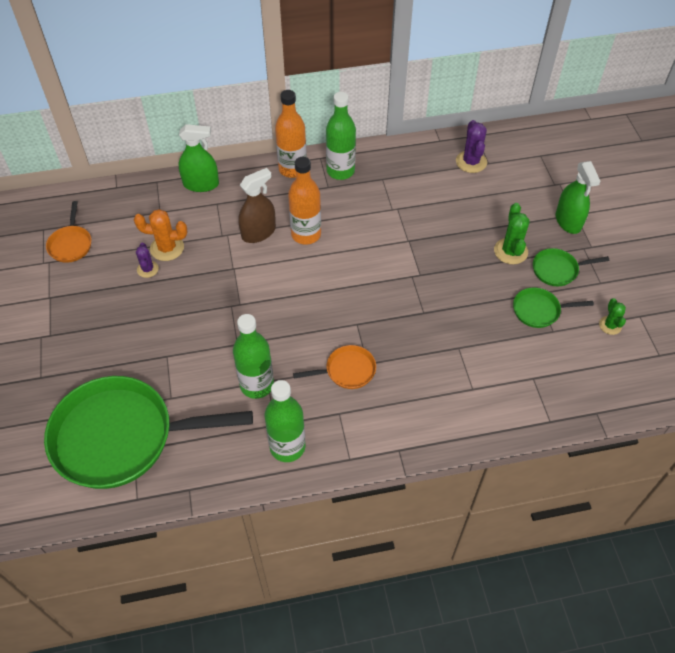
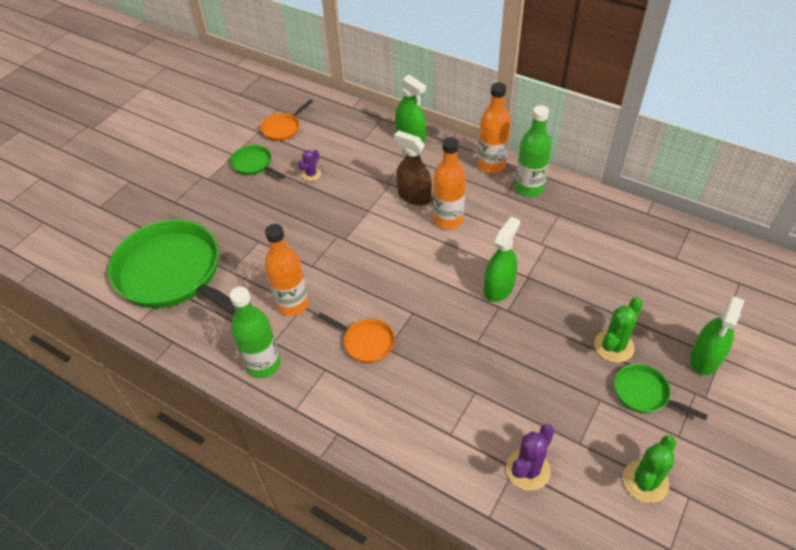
camera: 45 degrees right, 5 degrees down
orange cactus [134,209,187,261] -> none
green bottle [233,314,274,399] -> orange bottle [264,224,309,316]
brown spray bottle [238,168,276,243] -> brown spray bottle turned 150 degrees counterclockwise [394,130,432,206]
purple cactus [456,120,487,173] -> purple cactus moved to [506,424,554,491]
green pan [513,287,594,328] -> green pan moved to [230,145,285,179]
green cactus [599,298,626,335] -> green cactus [623,435,676,503], size x1.60
none -> green spray bottle [484,216,520,302]

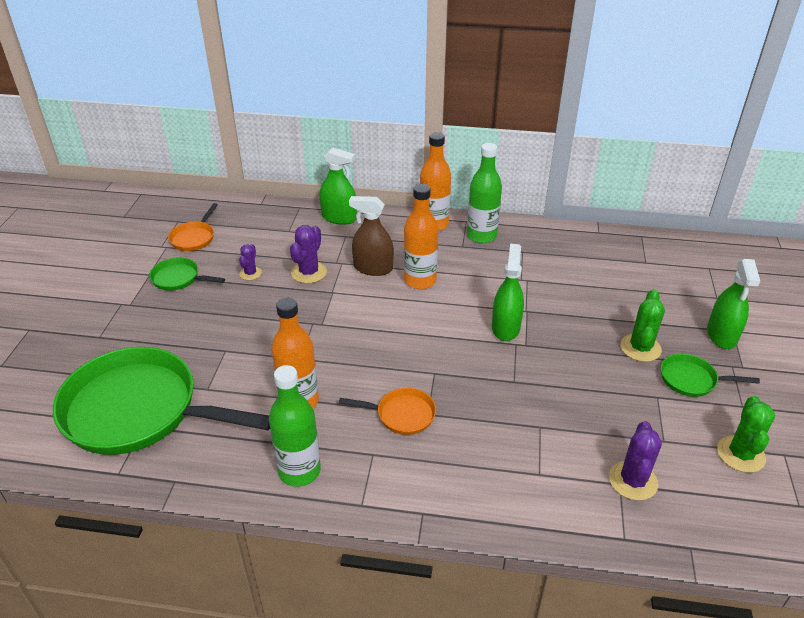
camera: 25 degrees left, 10 degrees down
none -> purple cactus [290,225,327,283]

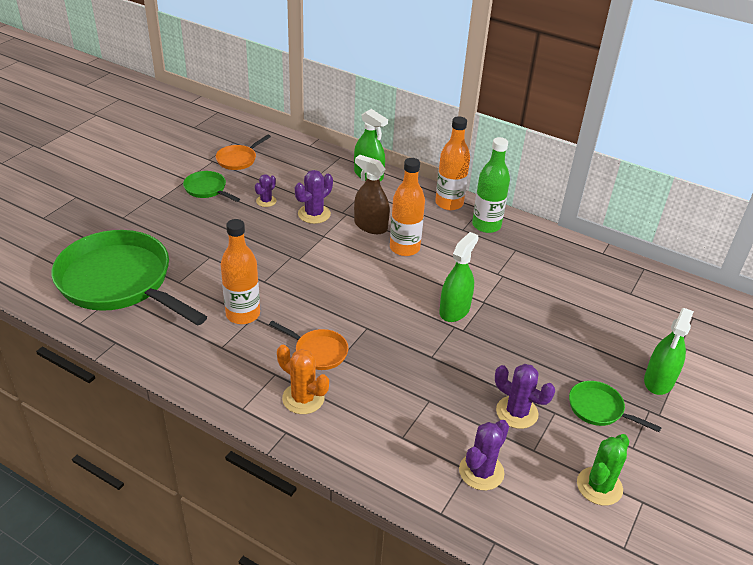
camera: 20 degrees right, 0 degrees up
green bottle [269,365,321,487] -> none
green cactus [620,289,665,362] -> none
none -> orange cactus [277,345,329,414]
none -> purple cactus [495,364,555,429]

